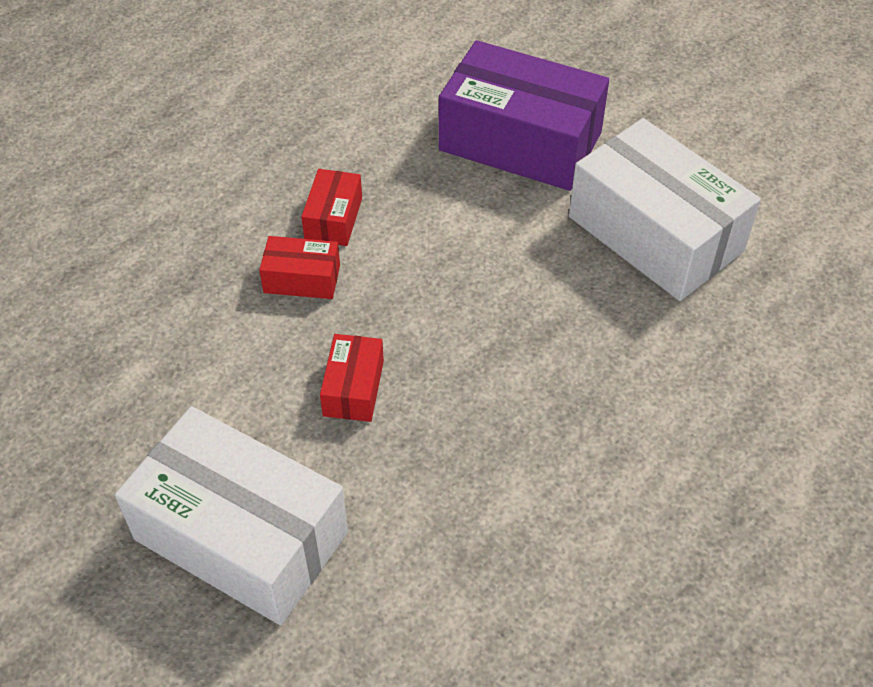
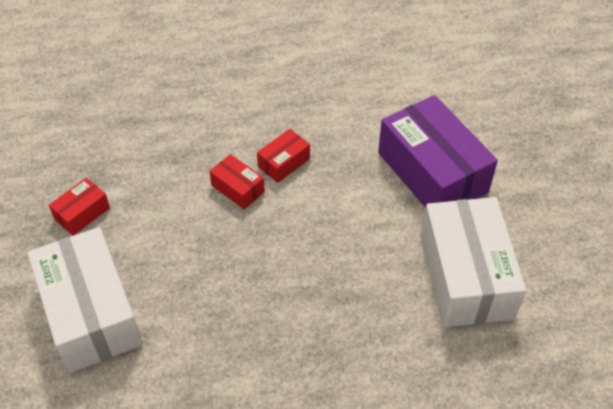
camera: 35 degrees right, 0 degrees up
red box [320,334,384,422] -> red box moved to [49,178,110,236]

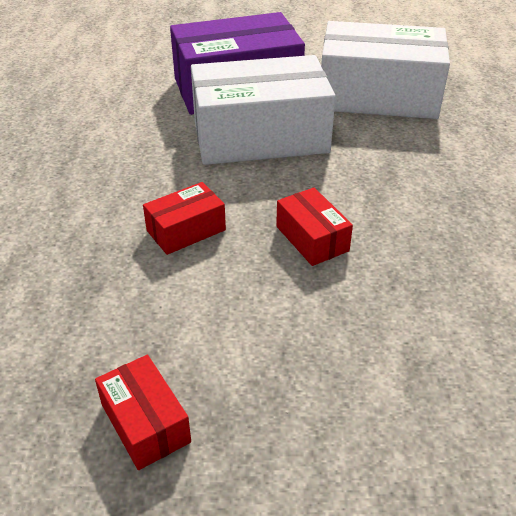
camera: 75 degrees left, 10 degrees down
white box [27,227,143,373] -> white box moved to [191,55,336,165]
red box [257,129,310,183] -> red box moved to [276,188,353,266]

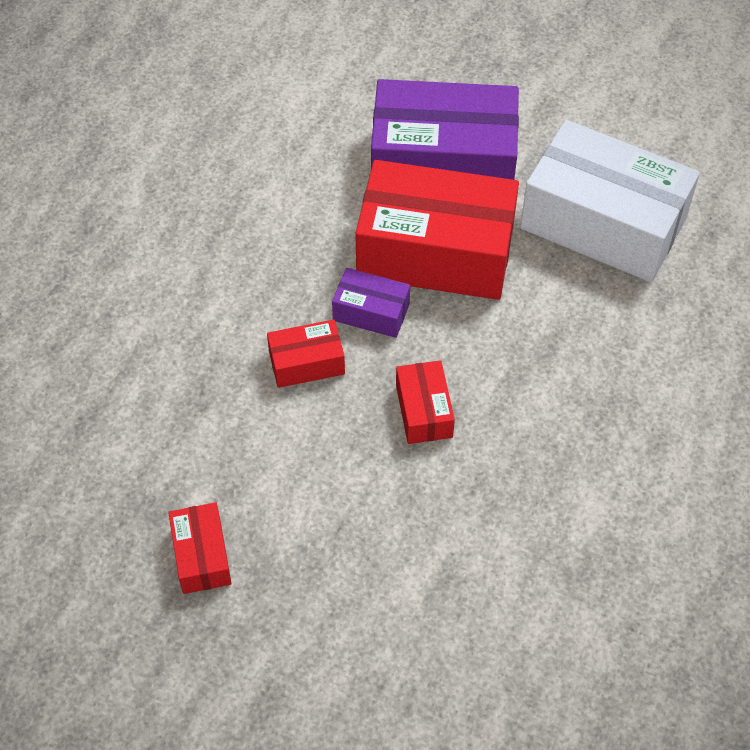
camera: 20 degrees right, 15 degrees up
white box [191,55,336,165] -> red box [355,160,519,300]
none -> purple box [332,268,410,338]

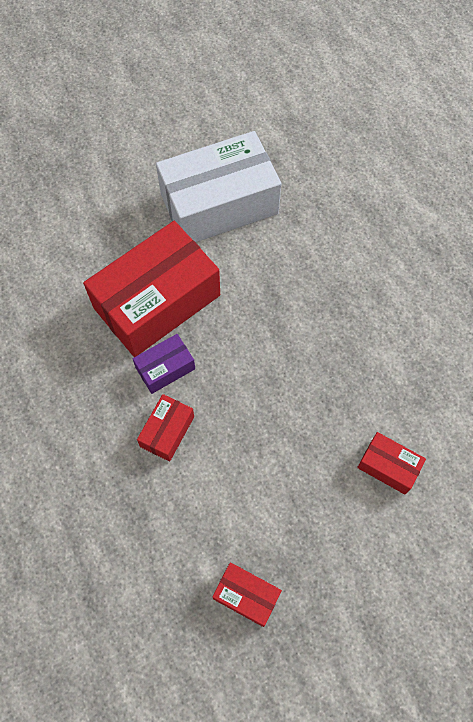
camera: 50 degrees left, 10 degrees up
purple box [371,79,519,180] -> none
red box [396,360,455,444] -> red box moved to [357,432,426,495]

